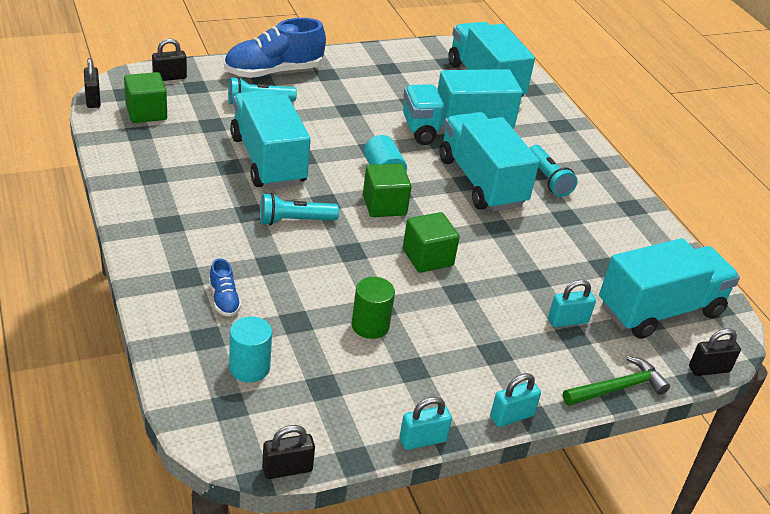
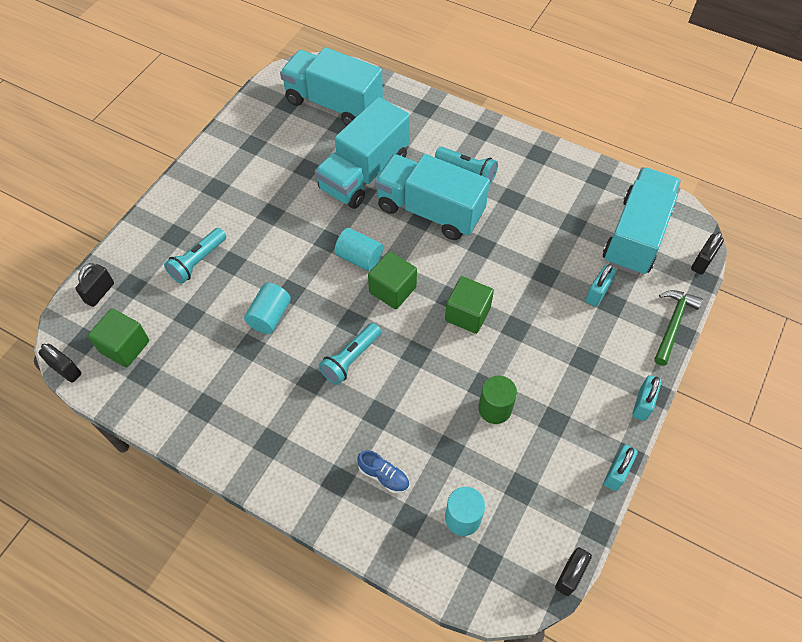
camera: 35 degrees left, 20 degrees up
blue shoe [224,18,326,78] -> none
turquoise truck [230,90,311,189] -> turquoise cylinder [244,283,291,334]

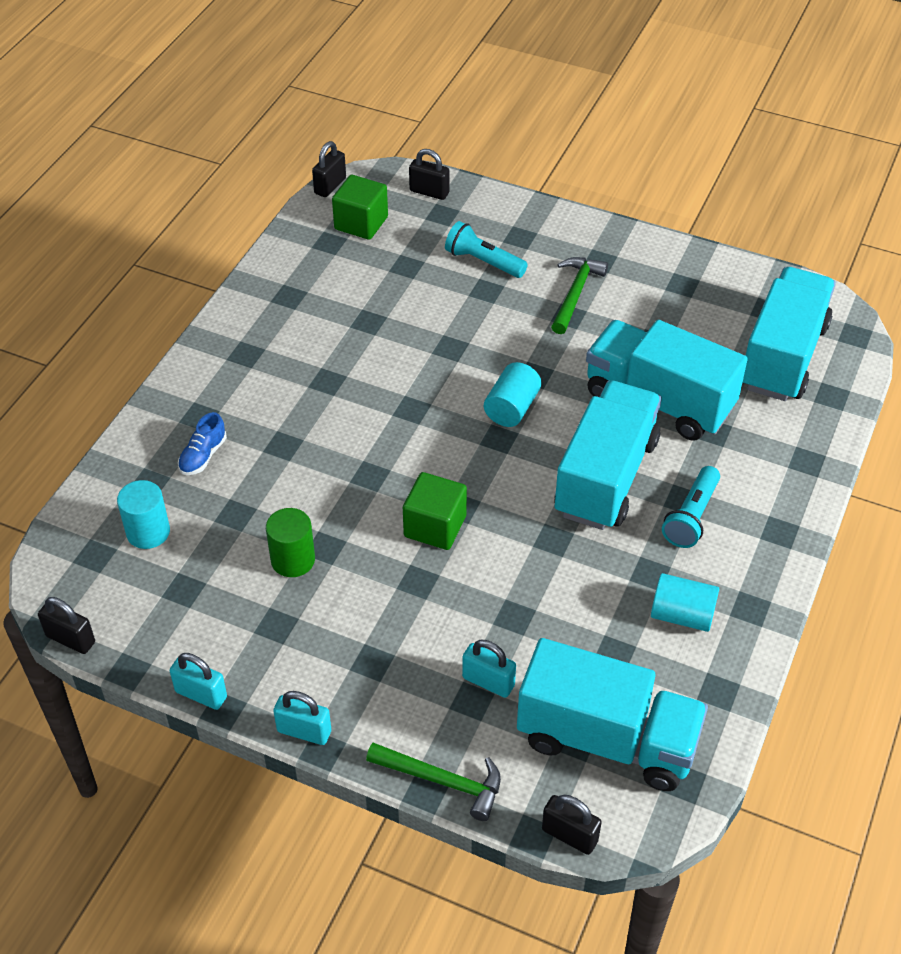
camera: 85 degrees right, 10 degrees down
turquoise cylinder [244,283,291,334] -> turquoise cylinder moved to [651,573,719,632]
turquoise flashlight [319,323,381,385] -> none
green cube [368,251,417,309] -> none
none -> green hammer [551,257,608,334]

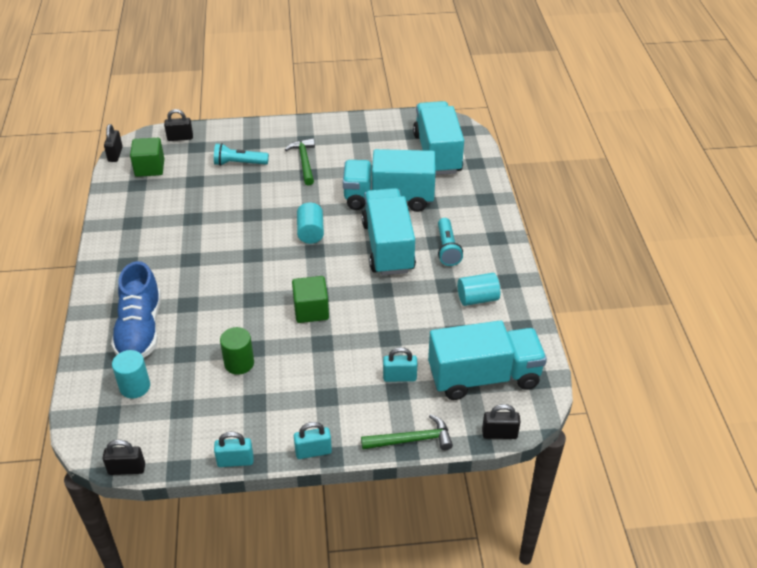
camera: 30 degrees left, 5 degrees down
blue shoe [178,412,227,475] -> blue shoe [111,261,161,358], size x2.19

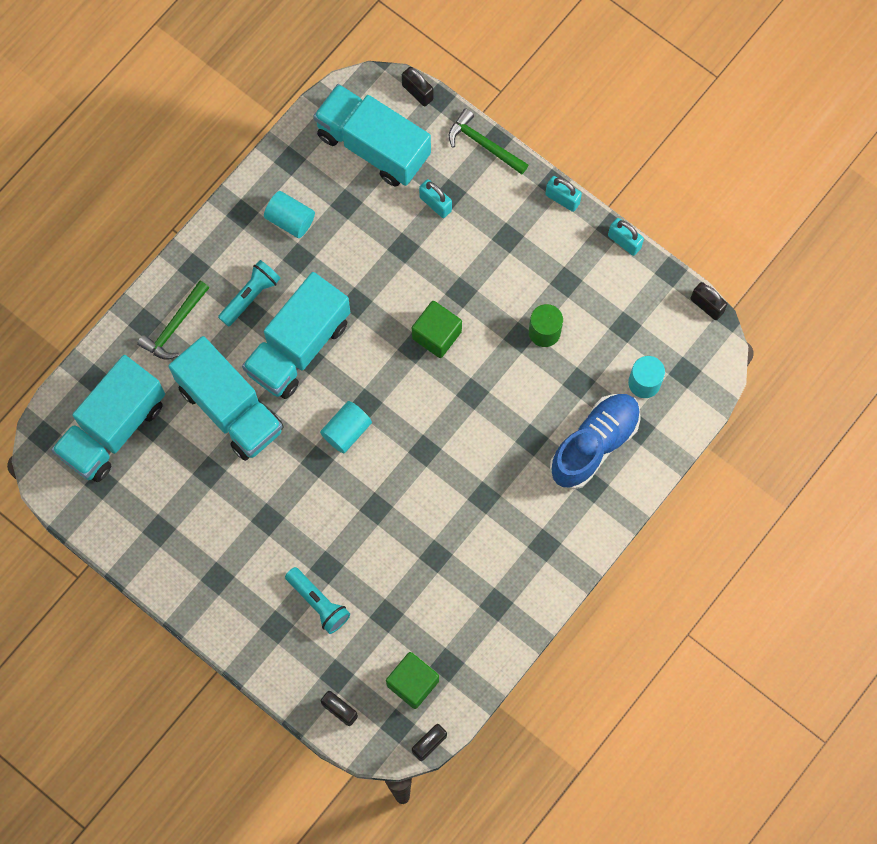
camera: 135 degrees left, 30 degrees up
green hammer [285,138,315,185] -> green hammer moved to [137,281,209,360]

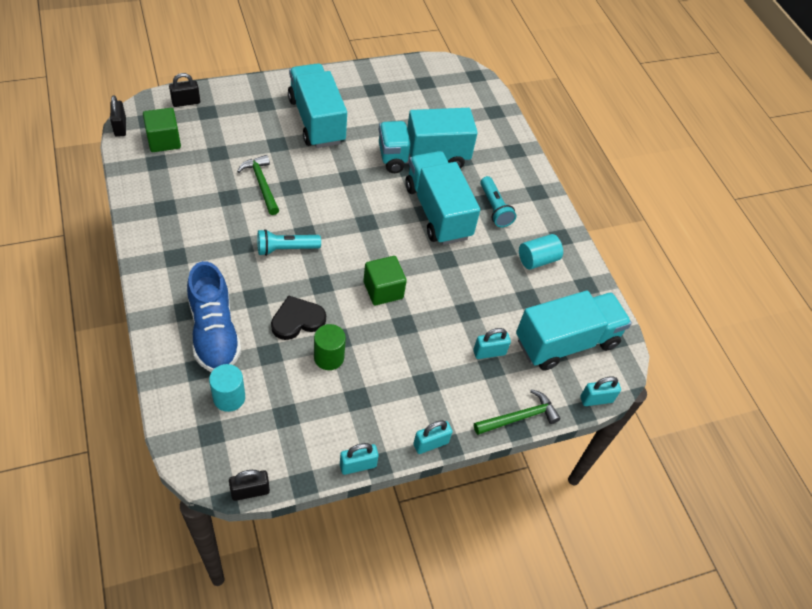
camera: 115 degrees right, 20 degrees down
turquoise truck [51,355,165,482] -> turquoise truck moved to [288,63,347,148]
green hammer [137,281,209,360] -> green hammer moved to [237,155,279,215]
turquoise flashlight [285,567,350,634] -> turquoise flashlight moved to [257,229,321,256]
turquoise cylinder [320,401,372,453] -> none
black padlock [402,67,433,106] -> turquoise padlock [580,376,621,406]
none -> black heart [271,295,326,340]

